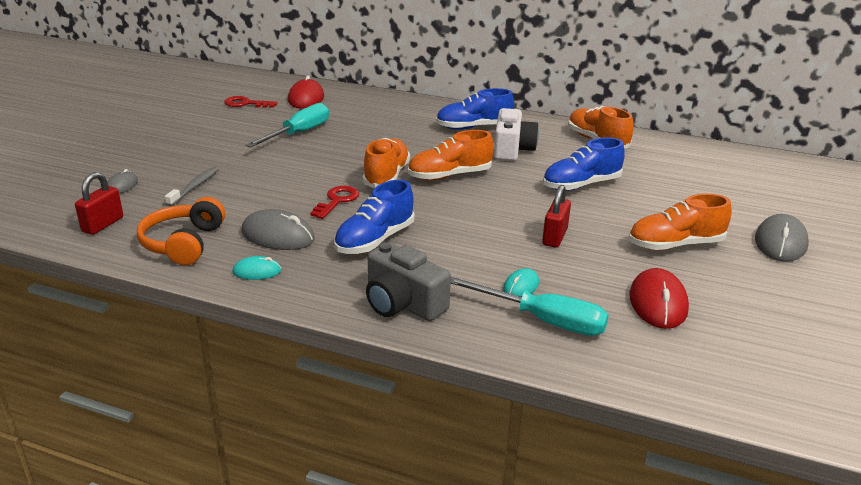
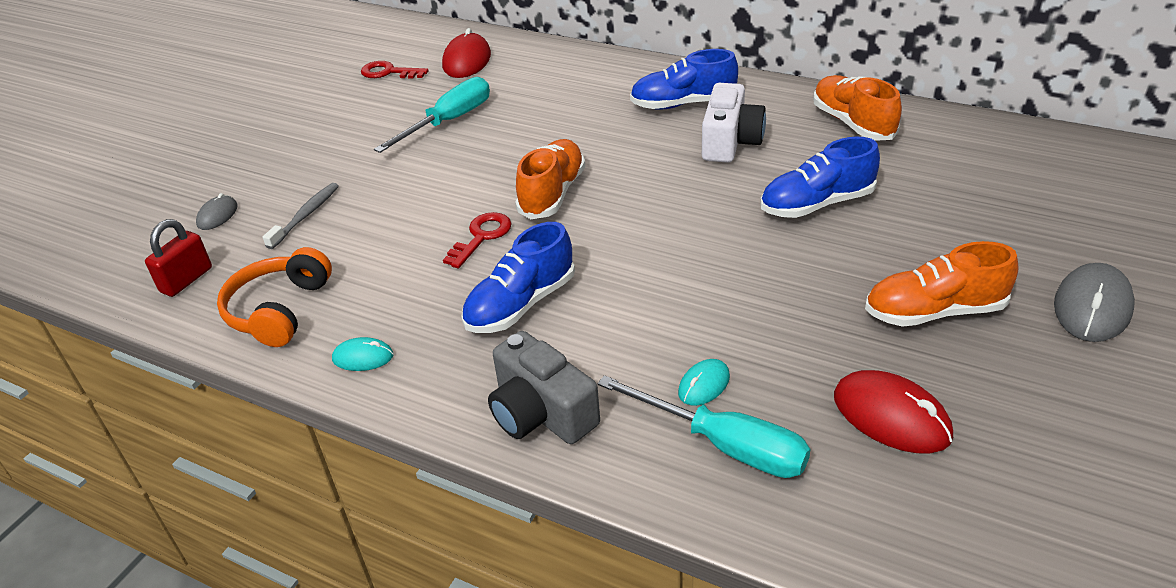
camera: 10 degrees right, 10 degrees up
grey mouse [241,209,315,250] -> none
orange shoe [408,130,494,180] -> none
red padlock [542,185,571,248] -> none
red mouse [630,268,689,329] -> red mouse turned 60 degrees counterclockwise [834,370,953,453]

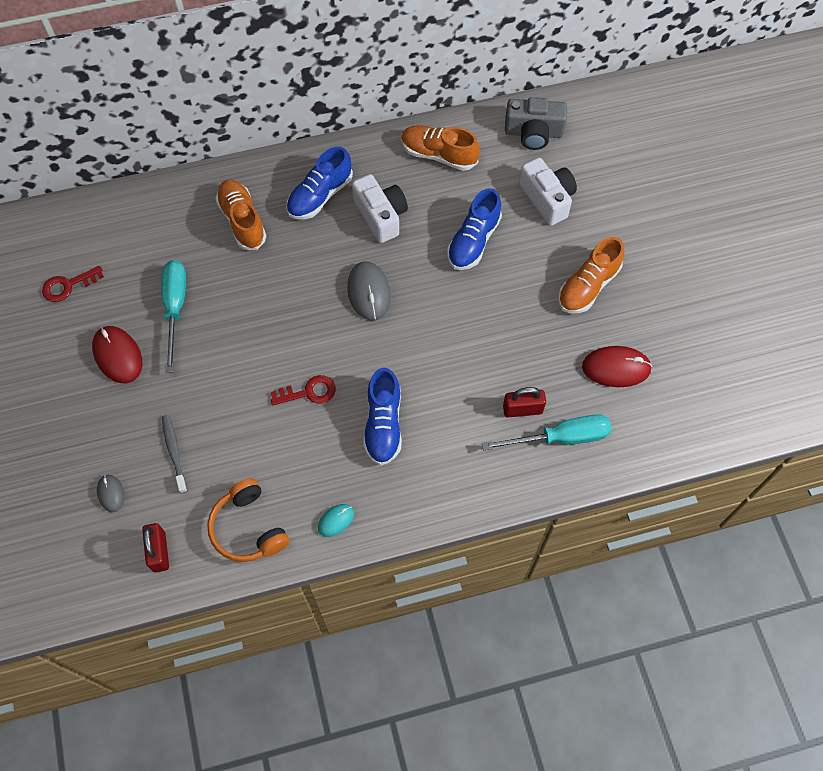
camera: 45 degrees left, 25 degrees up
red mouse [442,28,491,78] -> red mouse moved to [92,326,142,383]
red key [443,212,512,268] -> red key turned 90 degrees clockwise [271,375,336,405]
grey camera [488,331,600,444] -> grey camera moved to [505,97,567,150]
orange shoe [515,139,585,219] -> orange shoe moved to [215,179,267,250]
turquoise mouse [678,359,730,406] -> red padlock [503,387,546,417]
grey mouse [1054,263,1135,342] -> grey mouse moved to [347,262,391,320]
none -> white camera [519,158,577,226]

